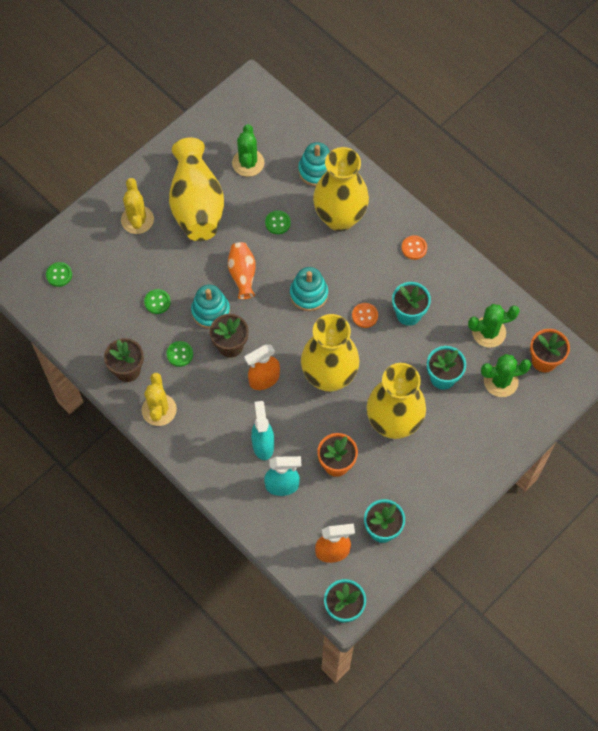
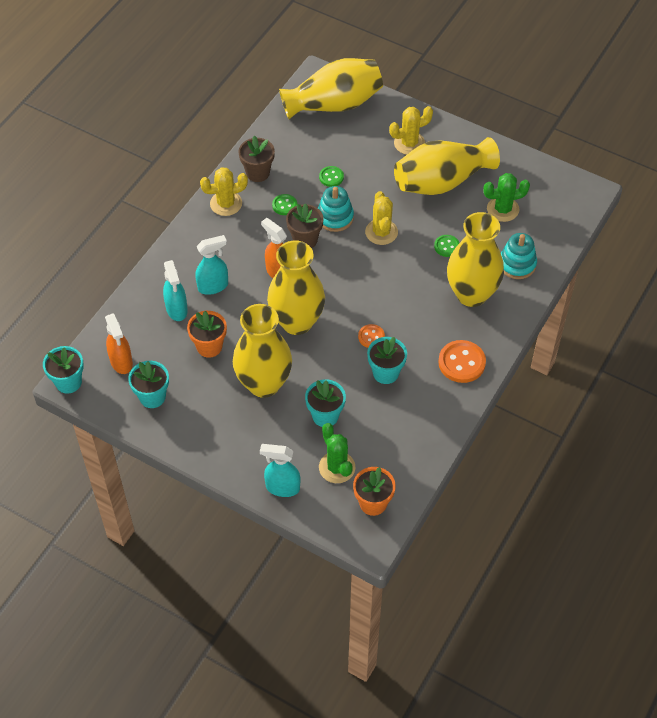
camera: 75 degrees right, 10 degrees down
green button [46,262,72,287] -> yellow vase [279,58,383,119]
orange vase [228,242,256,299] -> yellow cactus [365,191,398,245]
turquoise stacking toy [290,267,328,311] -> none
orange button [401,235,427,260] -> orange button [438,340,486,383], size x1.74
green cactus [468,304,520,348] -> none
none -> turquoise spray bottle [260,444,300,497]

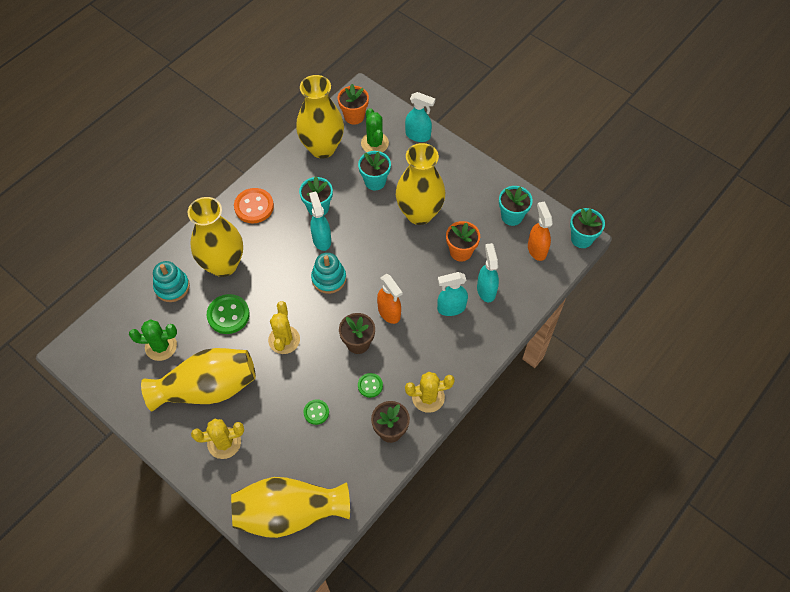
camera: 170 degrees left, 5 degrees up
yellow vase [267,240,325,335] -> yellow vase moved to [296,75,344,159]
turquoise stacking toy [318,186,354,232] -> turquoise stacking toy moved to [311,253,346,294]
orange button [358,324,385,348] -> turquoise spray bottle [309,191,331,251]
green button [434,235,459,257] -> green button [207,294,250,334], size x1.74

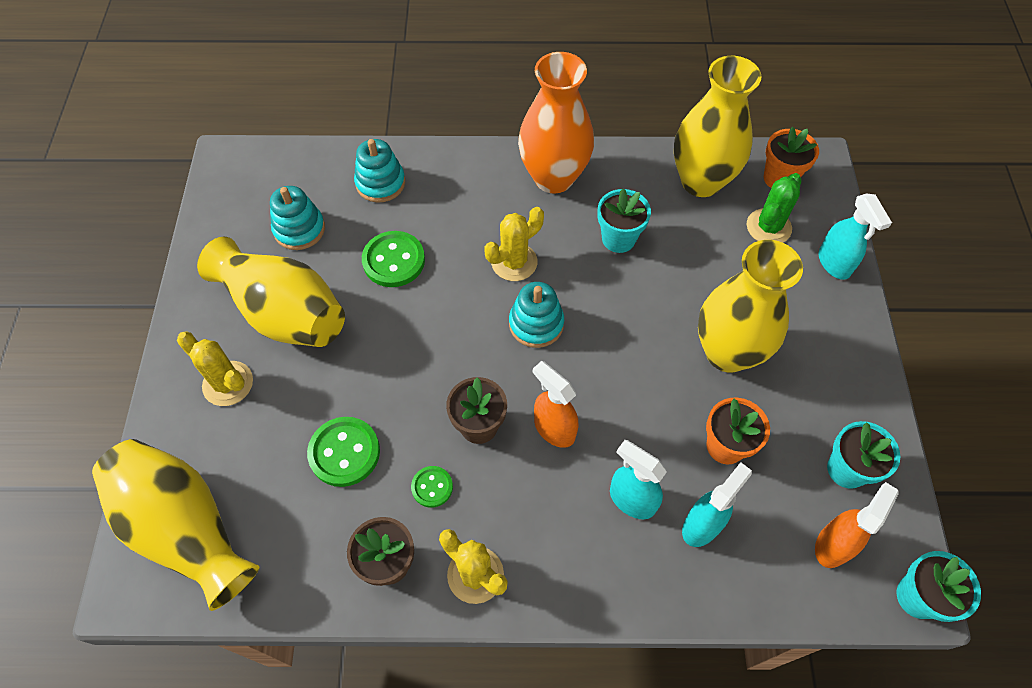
camera: 50 degrees right, 0 degrees up
green cactus [129,320,177,361] -> turquoise stacking toy [270,186,325,250]
yellow vase [188,197,243,277] -> none
orange button [234,188,274,223] -> orange vase [518,52,594,193]
yellow cactus [268,301,300,354] -> yellow cactus moved to [484,207,544,281]
green button [303,399,329,425] -> green button [307,417,380,487], size x1.74
turquoise spray bottle [309,191,331,251] -> none
turquoise flower pot [358,151,391,190] -> none
orange spray bottle [377,274,402,324] -> orange spray bottle turned 120 degrees clockwise [533,361,578,448]

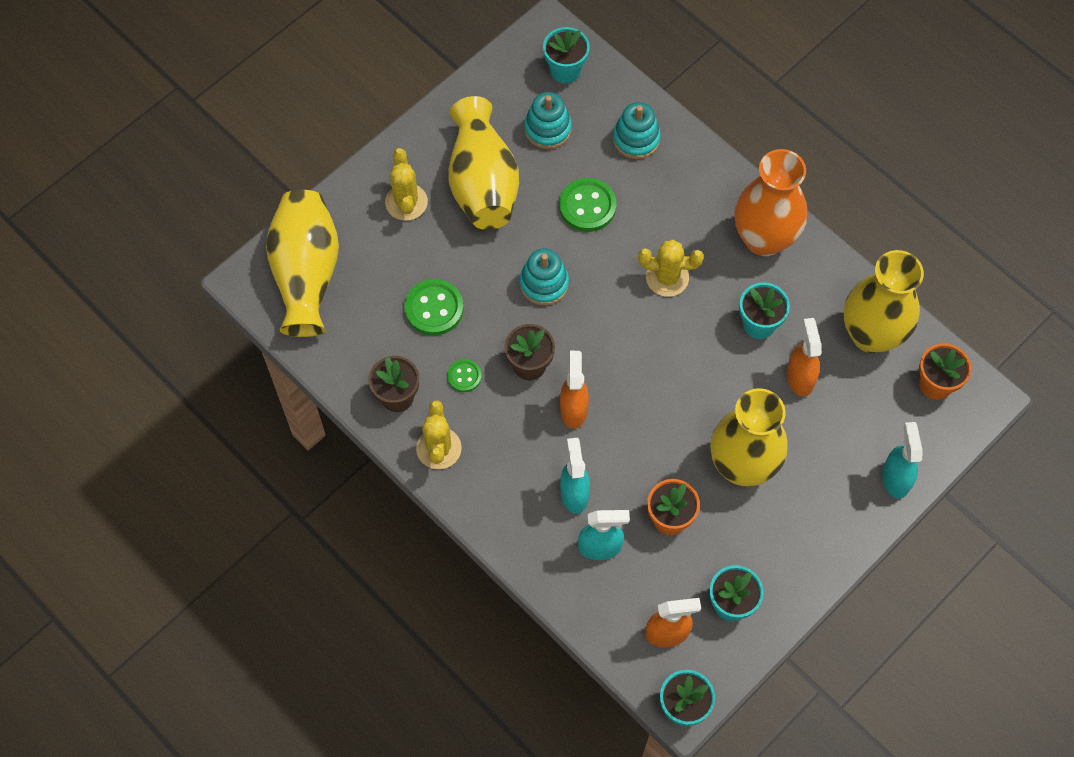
camera: 45 degrees right, 5 degrees up
turquoise stacking toy [509,282,564,348] -> turquoise stacking toy moved to [519,248,569,306]
green cactus [747,173,802,243] -> none
turquoise spray bottle [819,193,892,280] -> turquoise spray bottle turned 150 degrees clockwise [882,422,923,499]
none -> turquoise flower pot [543,27,590,84]
none -> orange spray bottle [787,318,821,397]

